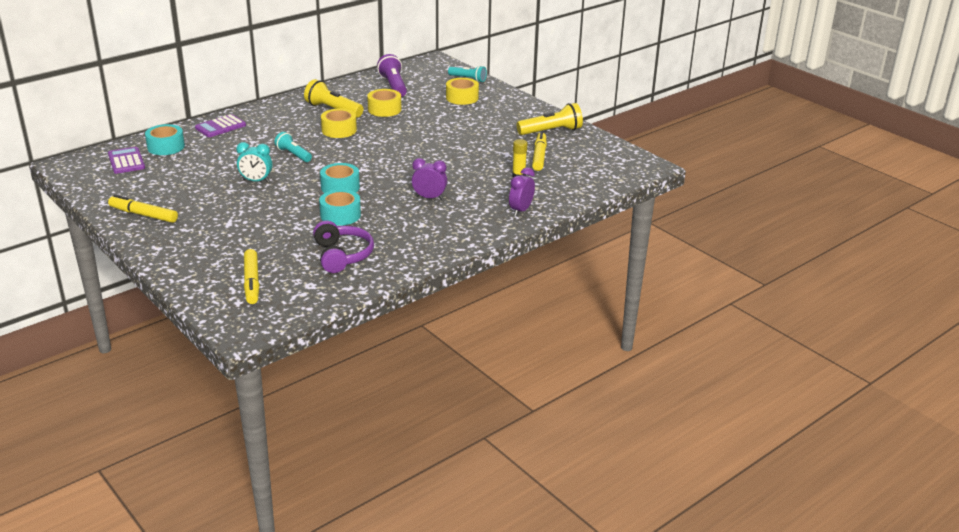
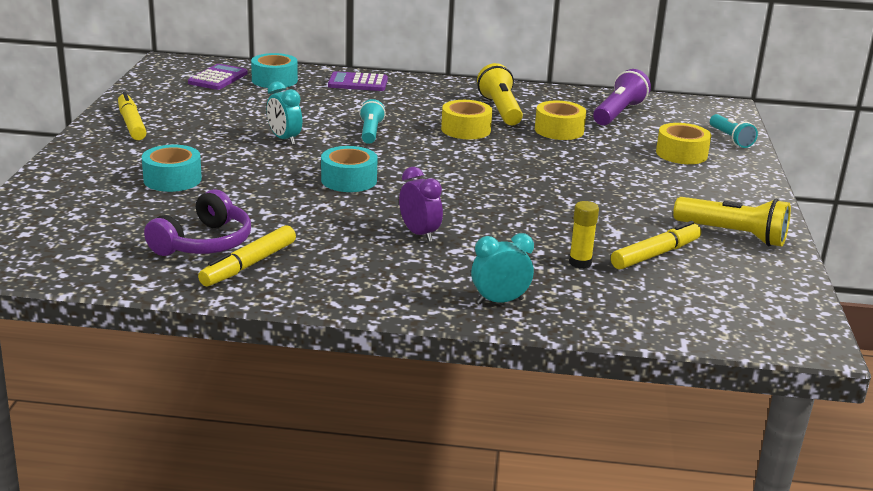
camera: 45 degrees right, 5 degrees down
yellow marker [244,249,259,304] -> yellow marker moved to [198,225,296,287]
turquoise tape [319,189,361,226] -> turquoise tape moved to [142,145,202,192]
purple clock [509,167,535,216] -> turquoise clock [471,233,534,304]

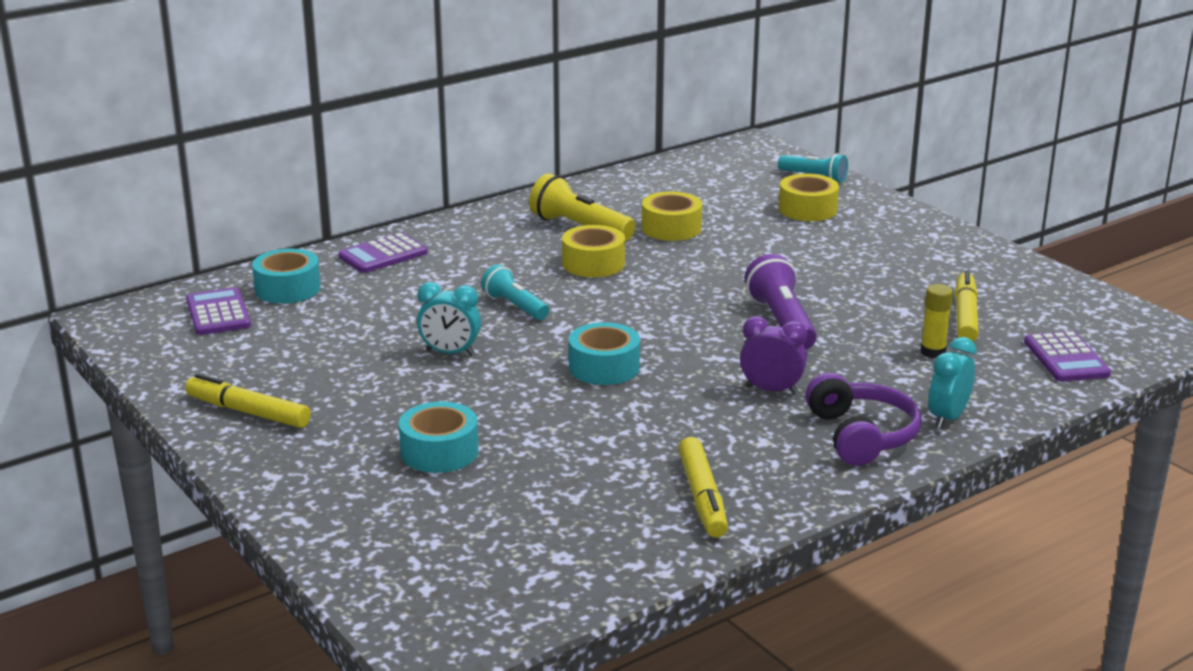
camera: 40 degrees left, 0 degrees up
purple headphones [144,189,251,256] -> purple headphones moved to [805,373,921,466]
purple flashlight [593,69,651,126] -> purple flashlight moved to [745,254,817,350]
yellow flashlight [673,197,791,246] -> none
none -> purple calculator [1024,331,1111,382]

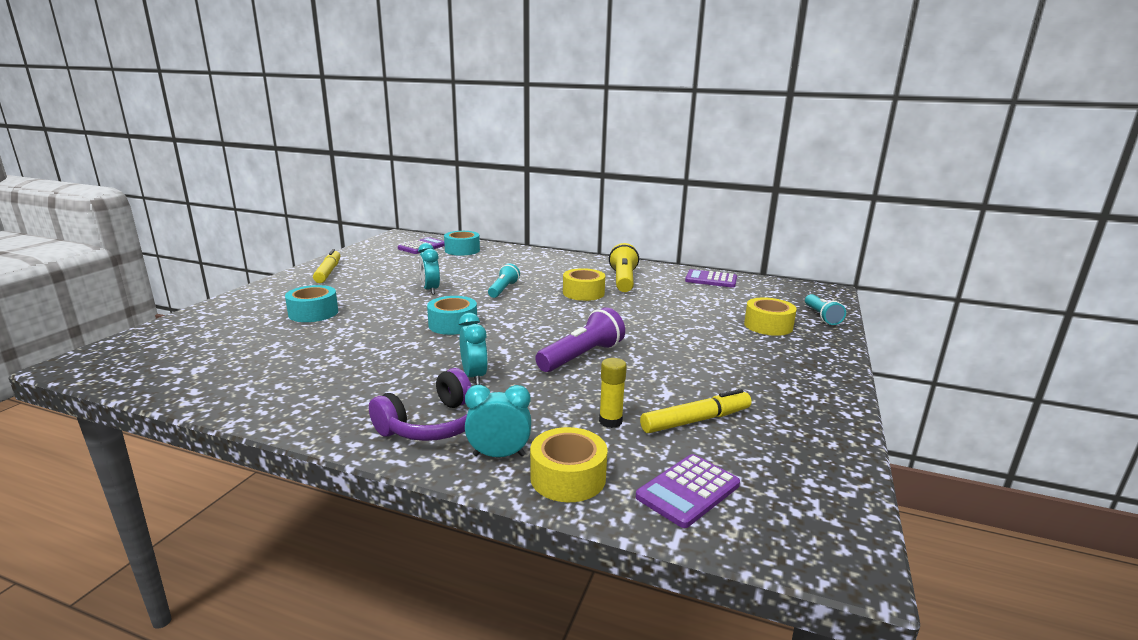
camera: 55 degrees right, 5 degrees down
purple calculator [338,233,427,273] -> purple calculator moved to [685,269,737,288]
yellow tape [642,191,702,241] -> yellow tape moved to [530,427,608,502]
yellow marker [678,437,728,538] -> none
purple clock [740,316,807,394] -> turquoise clock [459,313,488,385]

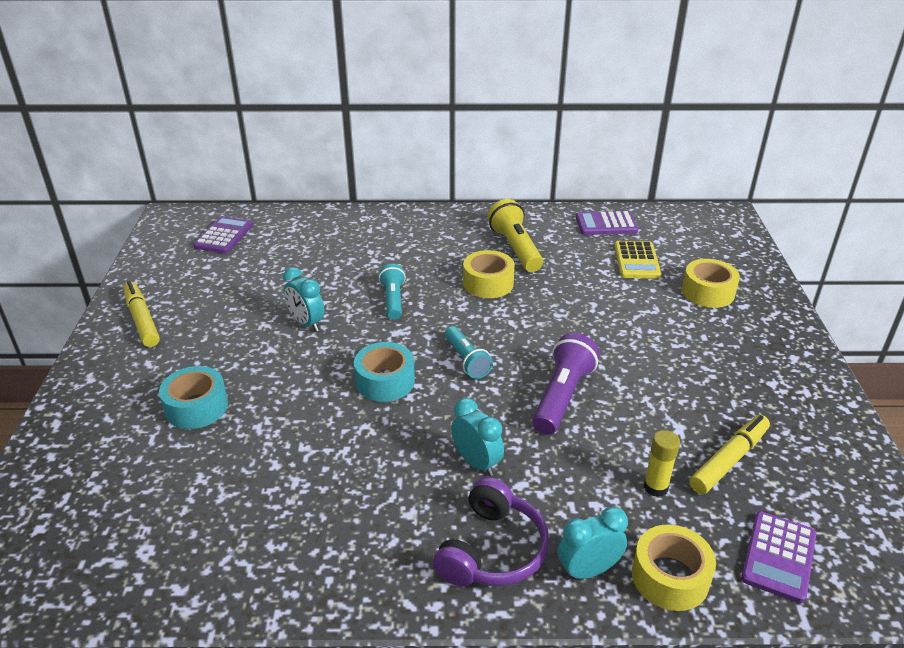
camera: 20 degrees left, 15 degrees up
turquoise tape [444,231,480,256] -> none
turquoise flashlight [805,294,846,325] -> turquoise flashlight moved to [445,326,493,379]
none -> yellow calculator [614,241,661,279]

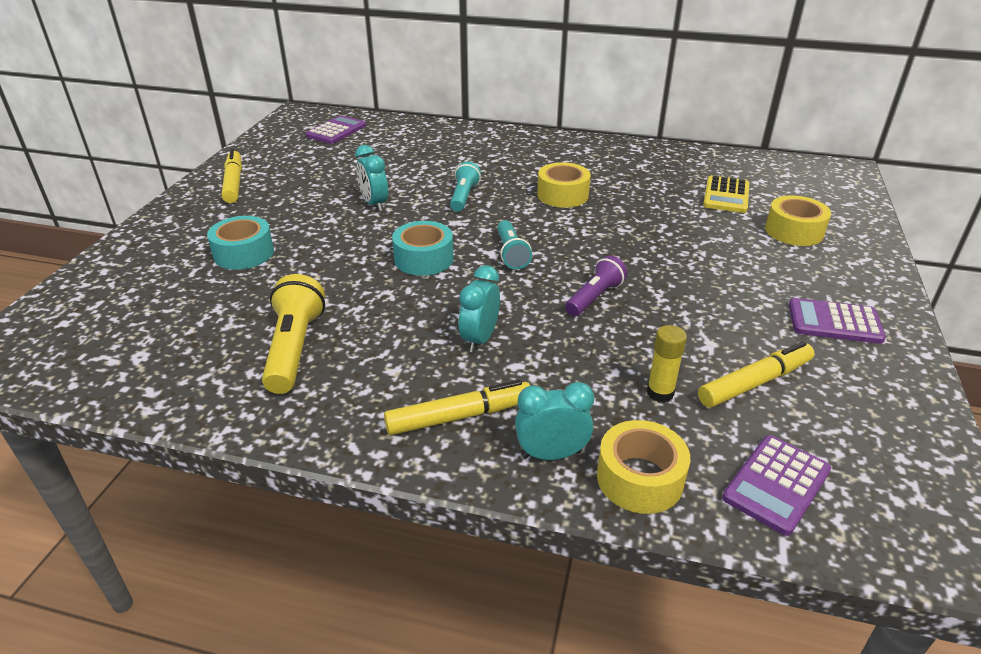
camera: 15 degrees right, 0 degrees up
purple headphones [433,477,549,586] -> yellow marker [384,380,530,435]
turquoise clock [451,398,504,476] -> turquoise clock turned 135 degrees counterclockwise [459,265,500,353]
yellow flashlight [488,199,543,272] -> yellow flashlight moved to [262,274,325,394]
purple flashlight [532,333,600,435] -> purple flashlight [565,255,627,316], size x0.66
purple calculator [576,211,639,235] -> purple calculator moved to [789,298,886,344]

